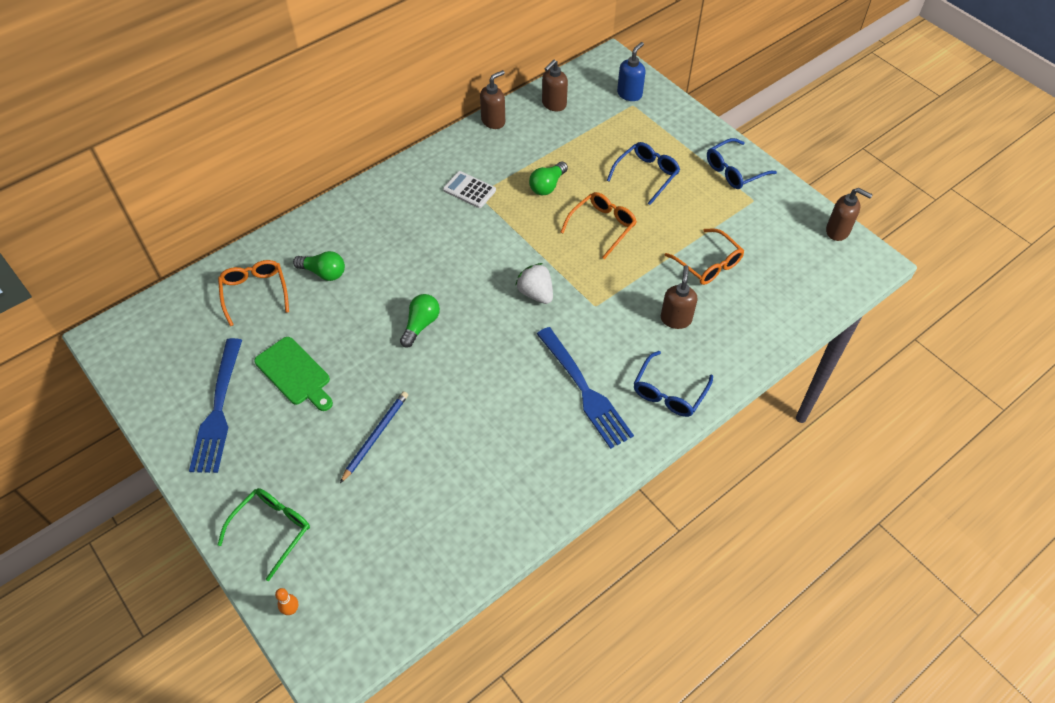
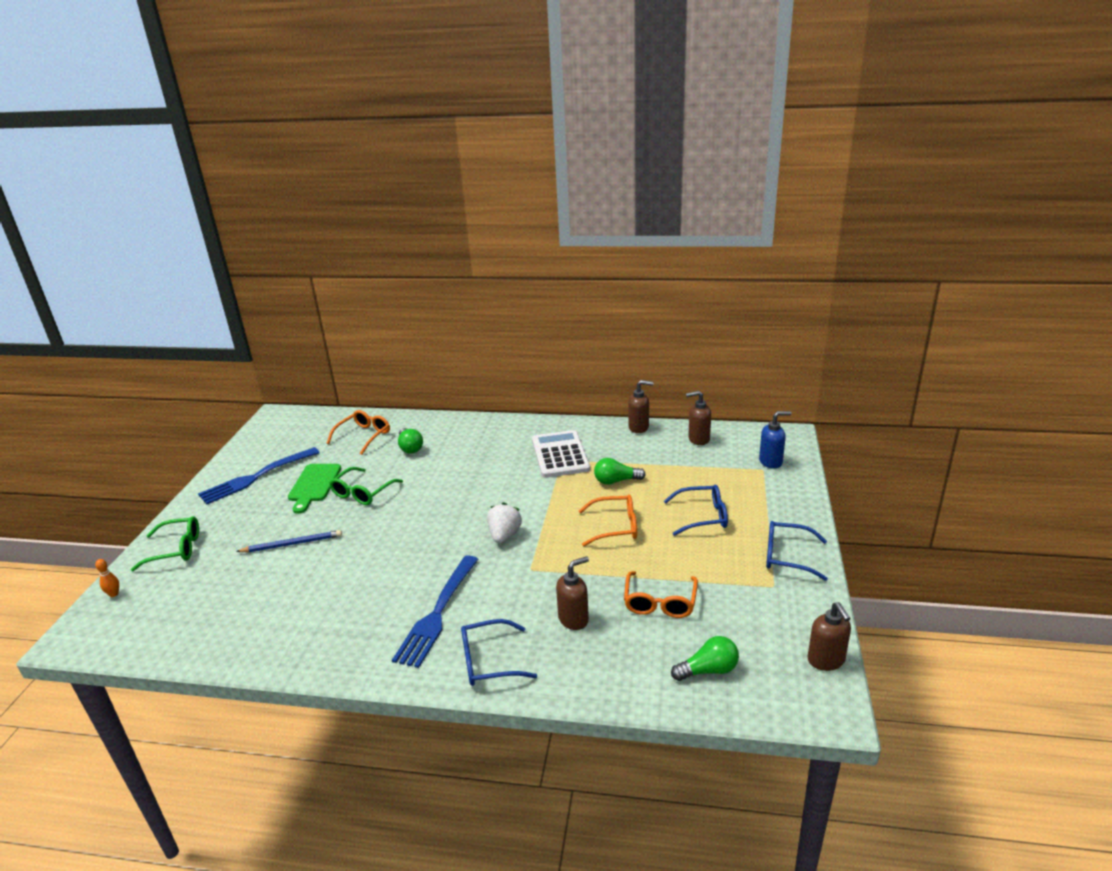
camera: 50 degrees right, 25 degrees down
green light bulb [400,294,440,348] -> green light bulb moved to [671,636,739,681]
white calculator [443,171,496,208] -> white calculator [532,430,590,478], size x1.70
none -> green glasses [329,467,403,505]

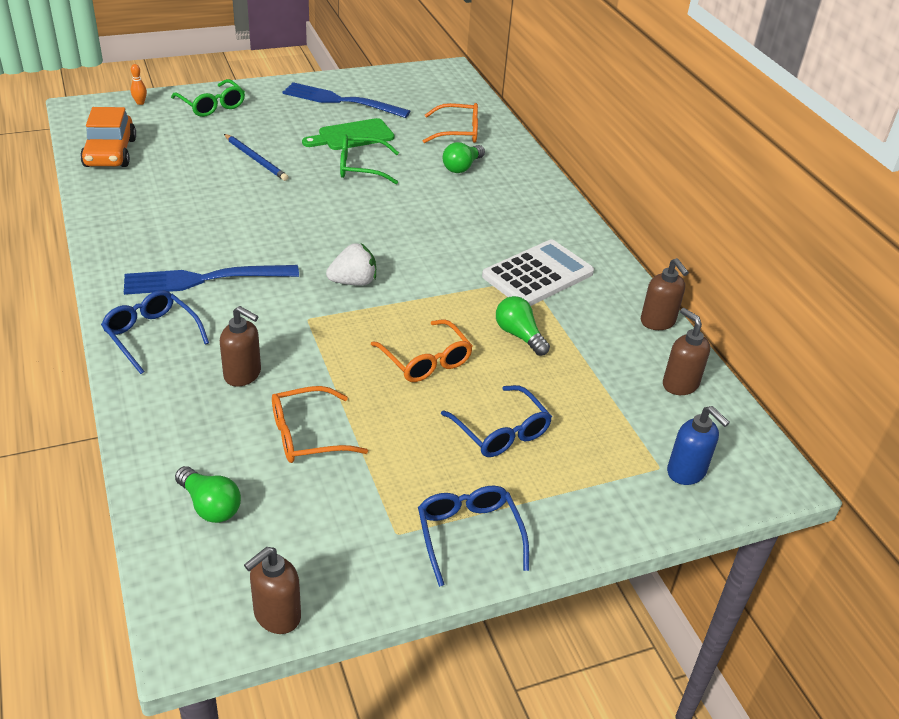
camera: 55 degrees right, 10 degrees up
none -> orange car [80,107,136,167]

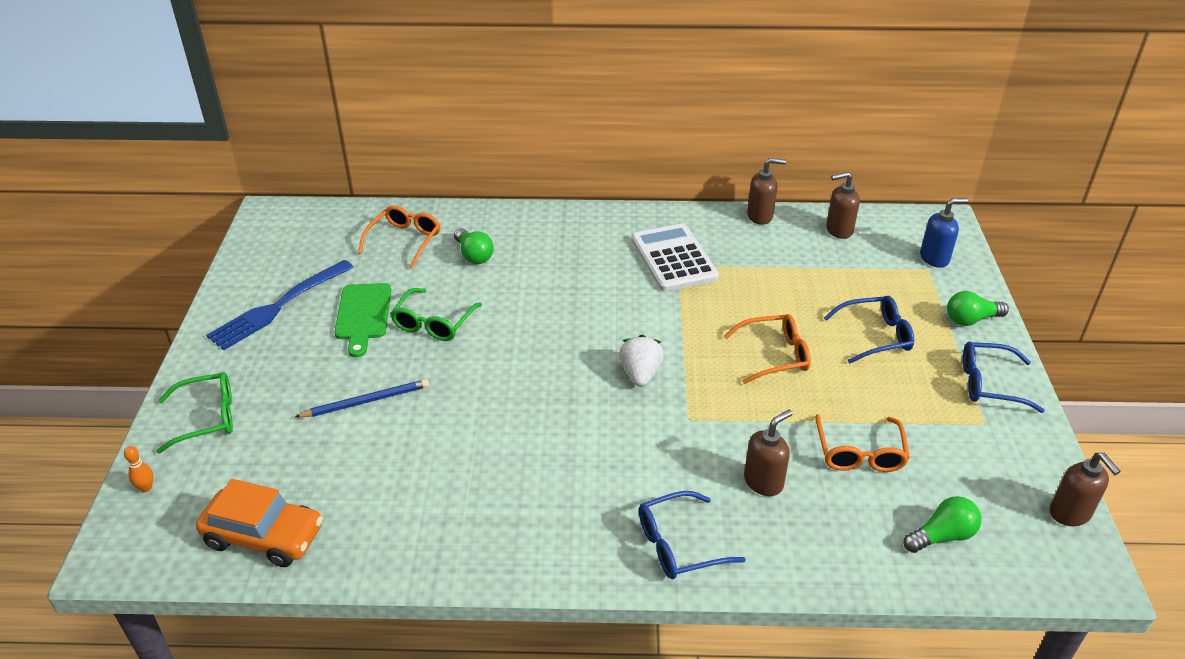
camera: 65 degrees left, 0 degrees up
blue fork [124,265,299,295] -> none
green light bulb [496,296,550,356] -> green light bulb moved to [947,291,1009,326]

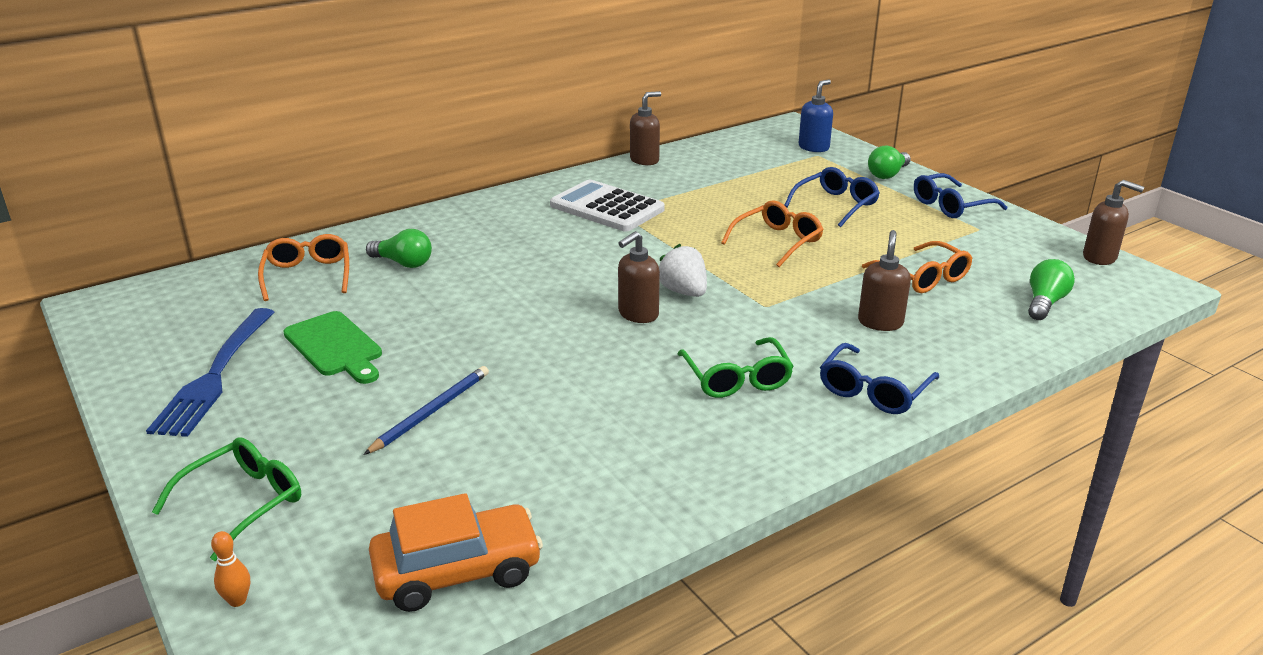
camera: 35 degrees left, 10 degrees down
green glasses [390,288,482,341] -> green glasses moved to [678,337,794,398]
brown soap dispenser [826,172,860,239] -> brown soap dispenser moved to [618,231,660,323]

